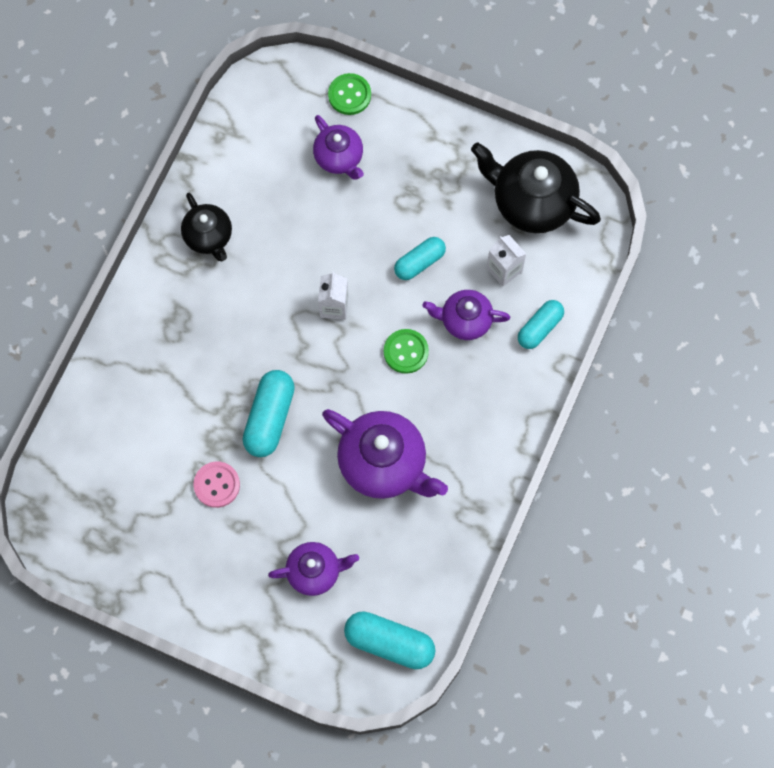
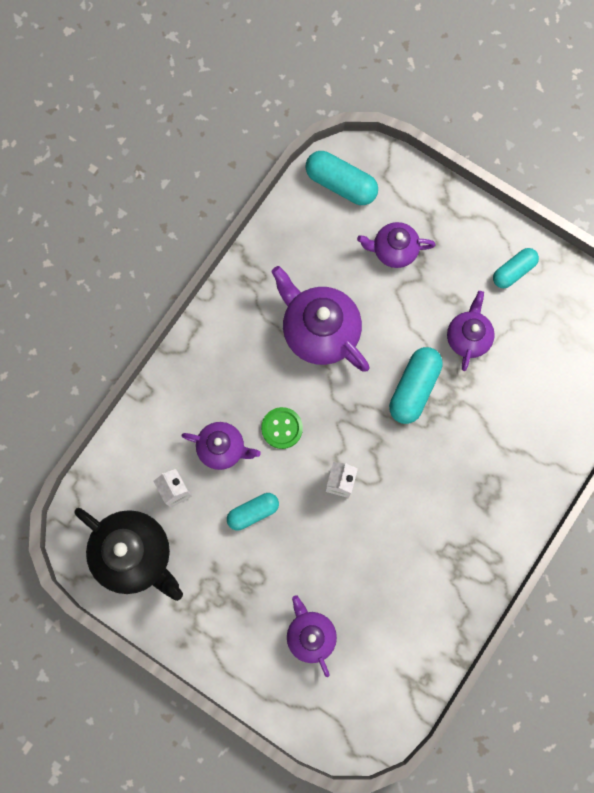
camera: 170 degrees left, 5 degrees up
black teapot [181,193,232,261] -> none
pink button [193,462,240,508] -> purple teapot [447,291,495,371]
green button [328,73,371,115] -> none
turquoise capsule [518,300,564,349] -> turquoise capsule moved to [493,248,539,288]

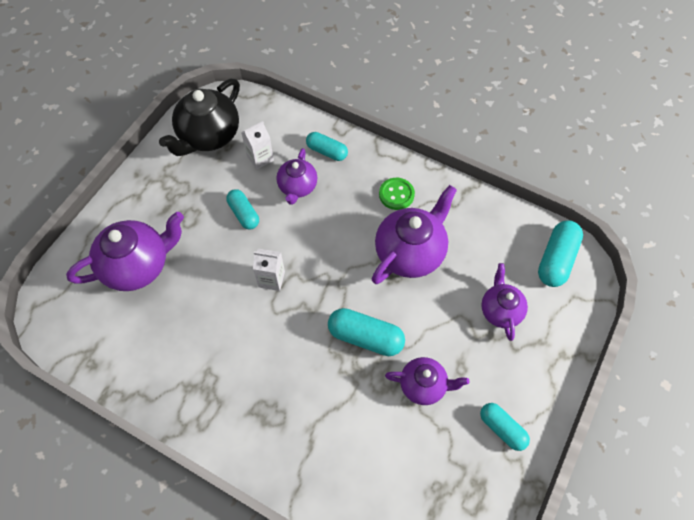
camera: 85 degrees right, 15 degrees down
green button [261,407,303,449] -> green button moved to [379,178,415,210]
purple teapot [287,595,337,677] -> purple teapot [66,212,184,291], size x1.66
none -> turquoise capsule [306,132,348,161]

